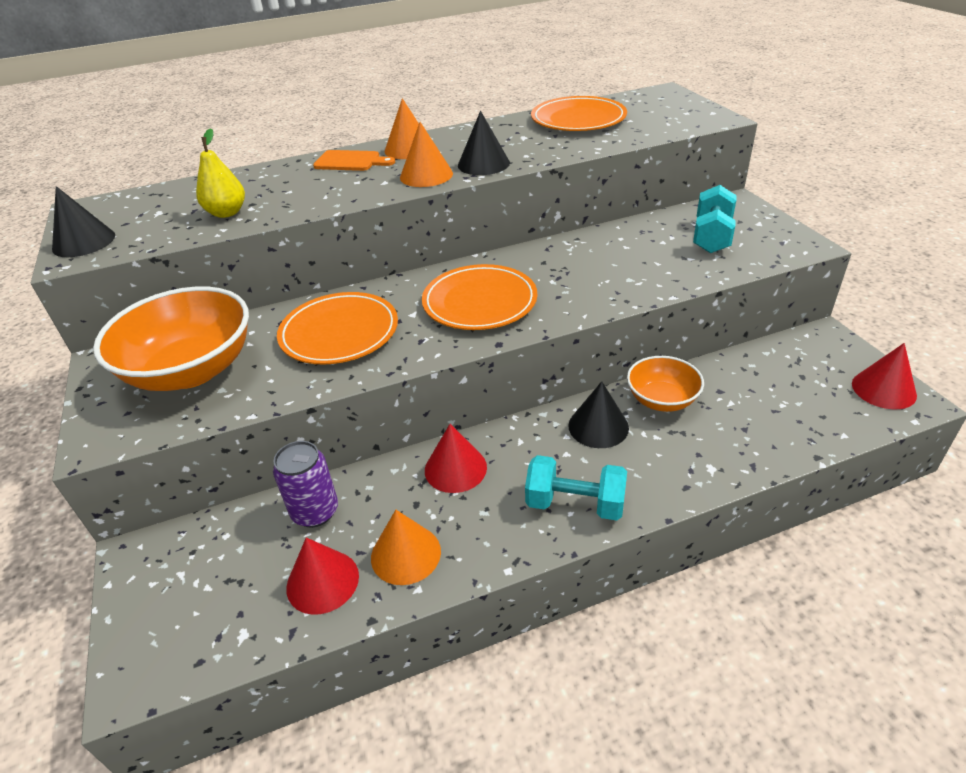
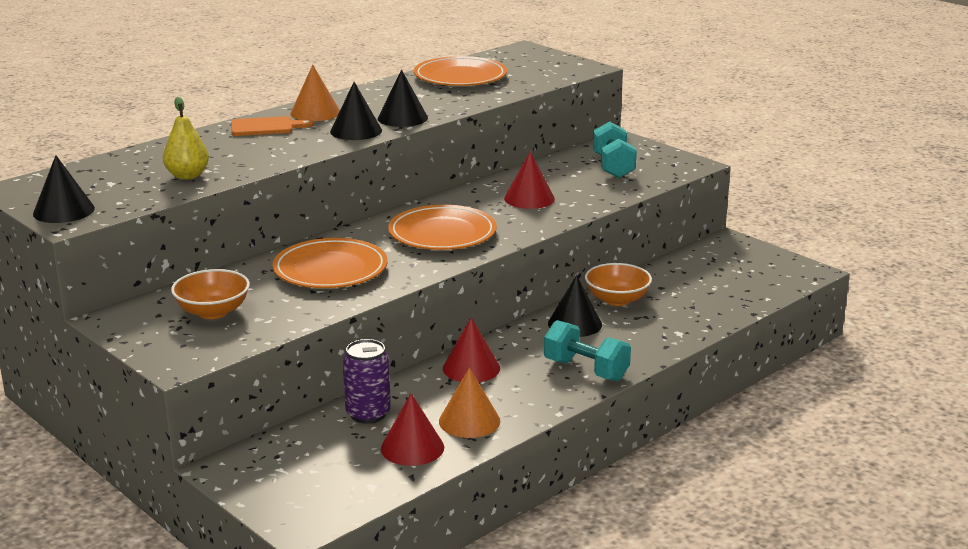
camera: 25 degrees left, 15 degrees down
orange bowl [93,286,249,391] -> orange bowl [171,269,250,319], size x0.56
orange cone [400,122,453,187] -> black cone [330,82,382,140]
turquoise dumbbell [525,455,627,520] -> turquoise dumbbell turned 45 degrees clockwise [544,320,631,381]
red cone [852,343,917,409] -> red cone moved to [504,151,555,209]

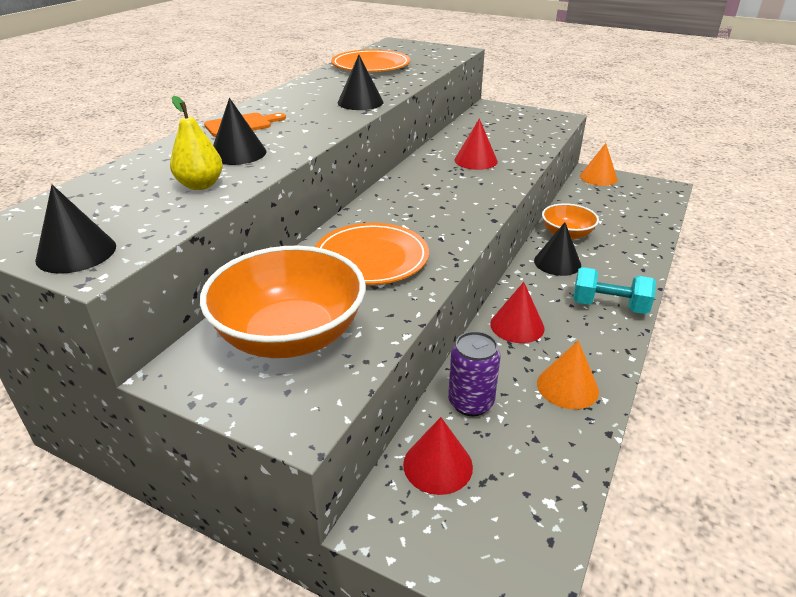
camera: 20 degrees left, 10 degrees up
orange bowl [171,269,250,319] -> orange bowl [200,246,365,358], size x1.79
orange cone [290,65,340,121] -> orange cone moved to [580,143,618,186]
black cone [330,82,382,140] -> black cone moved to [213,98,267,165]
red cone [381,393,444,466] -> red cone moved to [403,417,473,495]
orange plate [388,205,497,250] -> none
turquoise dumbbell [593,121,637,178] -> none

